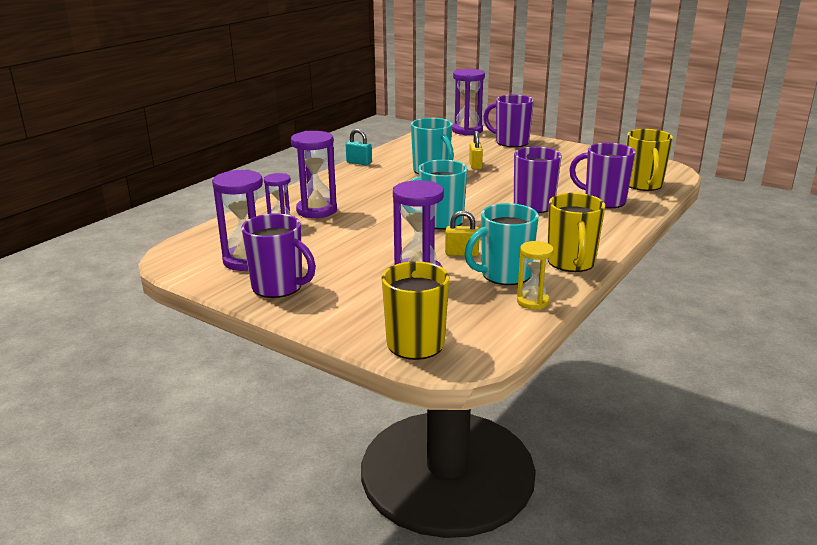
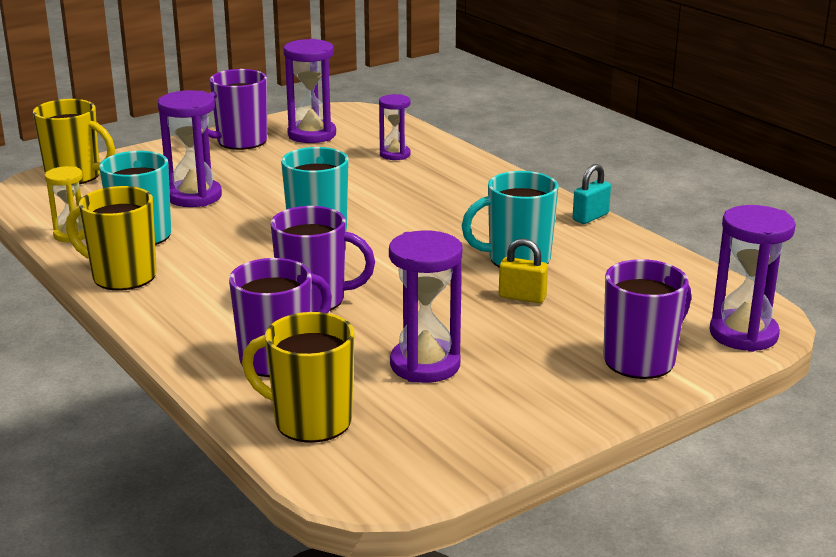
camera: 110 degrees right, 0 degrees up
purple hourglass [291,131,337,218] -> purple hourglass moved to [389,230,462,383]
yellow padlock [445,211,479,256] -> none

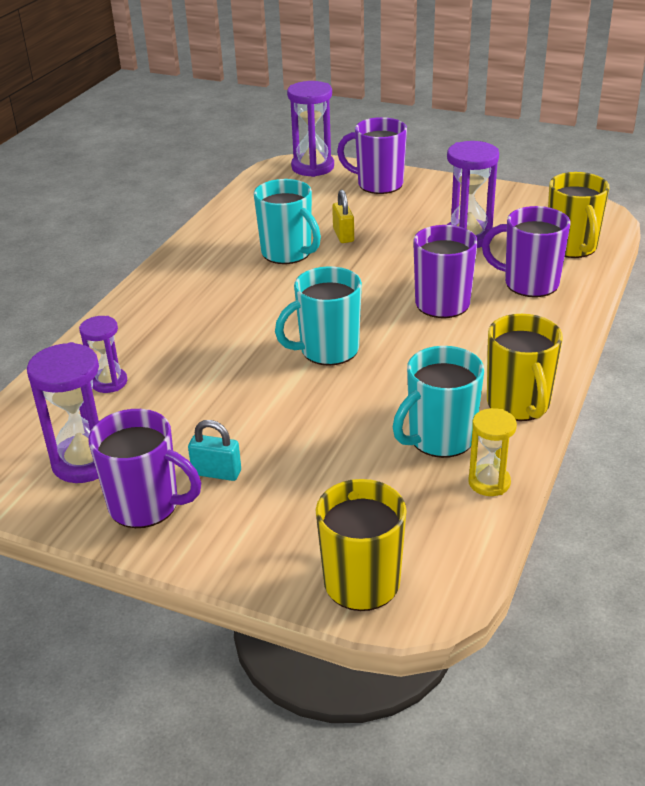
camera: 120 degrees left, 10 degrees up
purple hourglass [158,90,222,207] -> none
turquoise padlock [573,164,611,224] -> turquoise padlock moved to [188,420,241,481]

